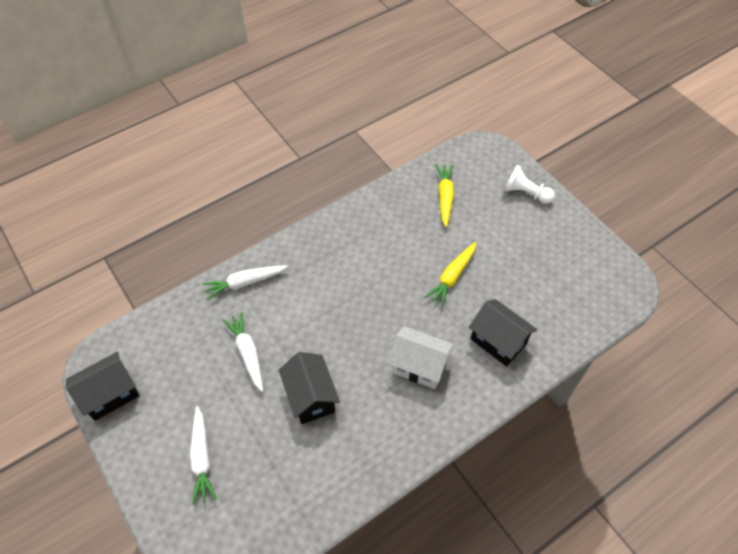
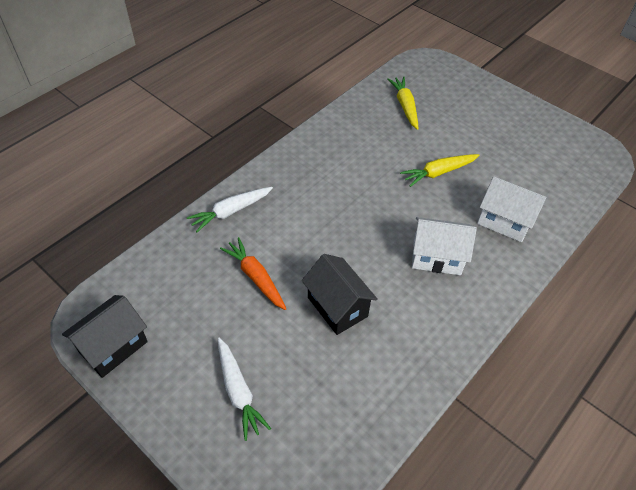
camera: 15 degrees left, 5 degrees down
white carrot [223,312,263,392] -> orange carrot [220,237,286,310]
yellow carrot [425,242,476,307] -> yellow carrot turned 45 degrees clockwise [400,154,479,187]
black house [469,299,537,367] -> white house [477,176,546,242]
white pawn [504,165,555,204] -> none

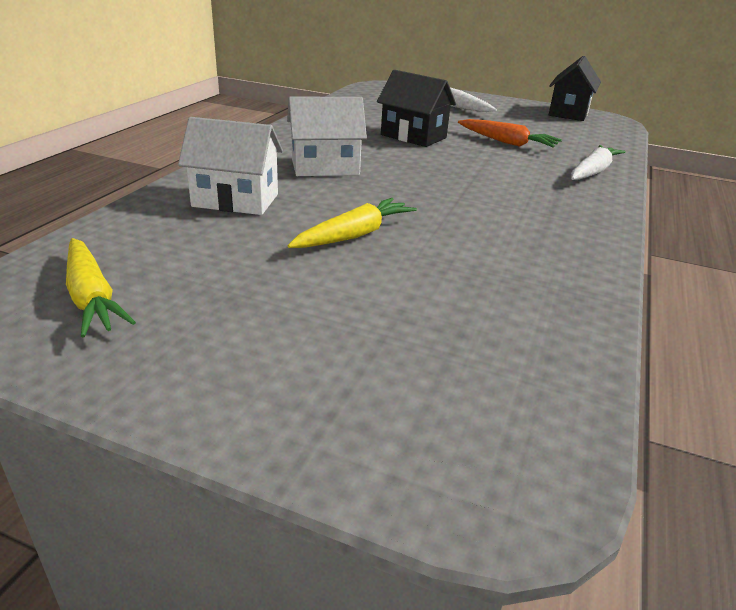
camera: 160 degrees right, 20 degrees down
yellow carrot [387,77,419,130] -> yellow carrot moved to [66,238,136,338]

